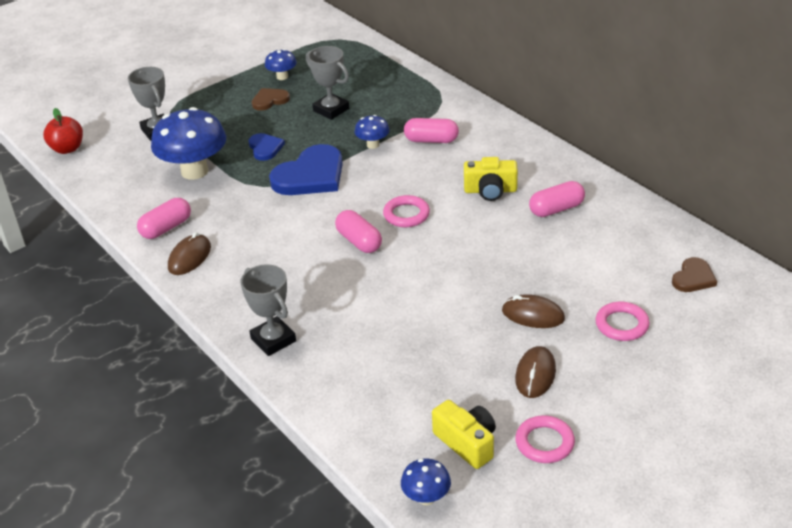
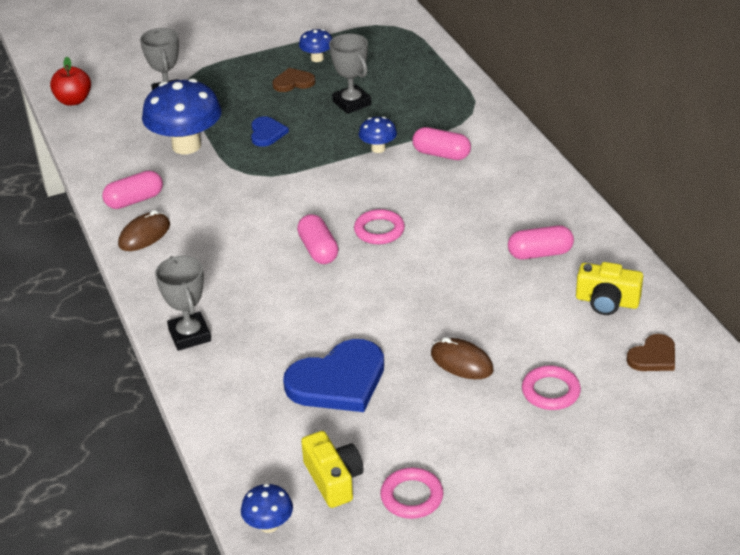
camera: 15 degrees right, 0 degrees up
blue heart [269,144,343,195] -> blue heart moved to [283,339,384,412]
yellow camera [464,157,518,201] -> yellow camera moved to [576,262,643,315]
brown mouse [515,346,556,398] -> none

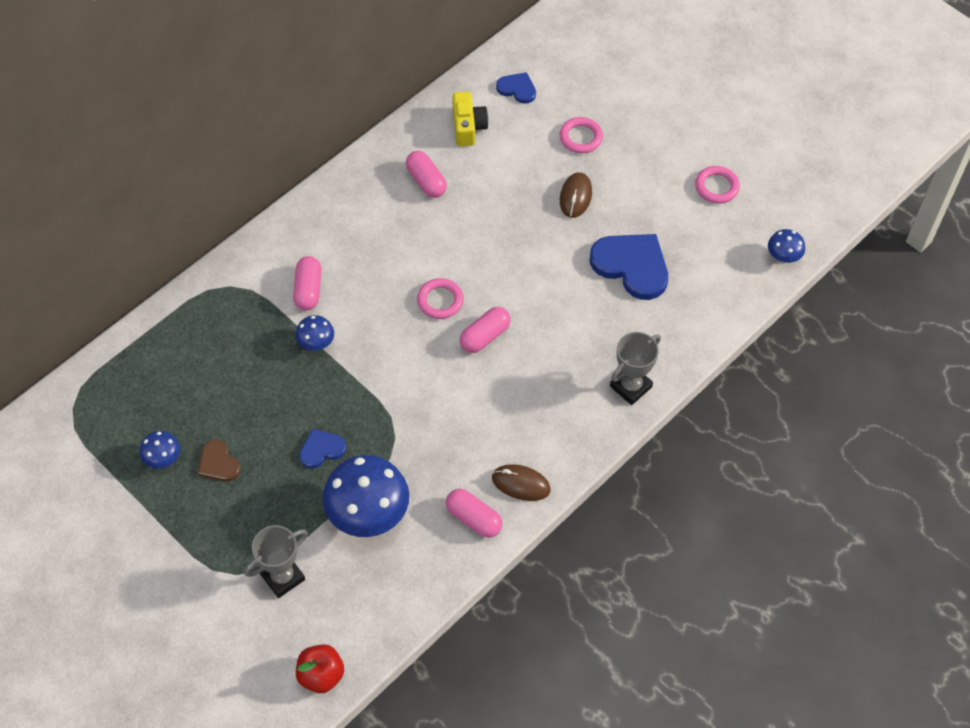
camera: 115 degrees left, 20 degrees up
yellow camera [301,431,363,508] -> none
grey trophy [329,34,371,114] -> none
brown heart [626,334,675,371] -> blue heart [496,72,536,104]

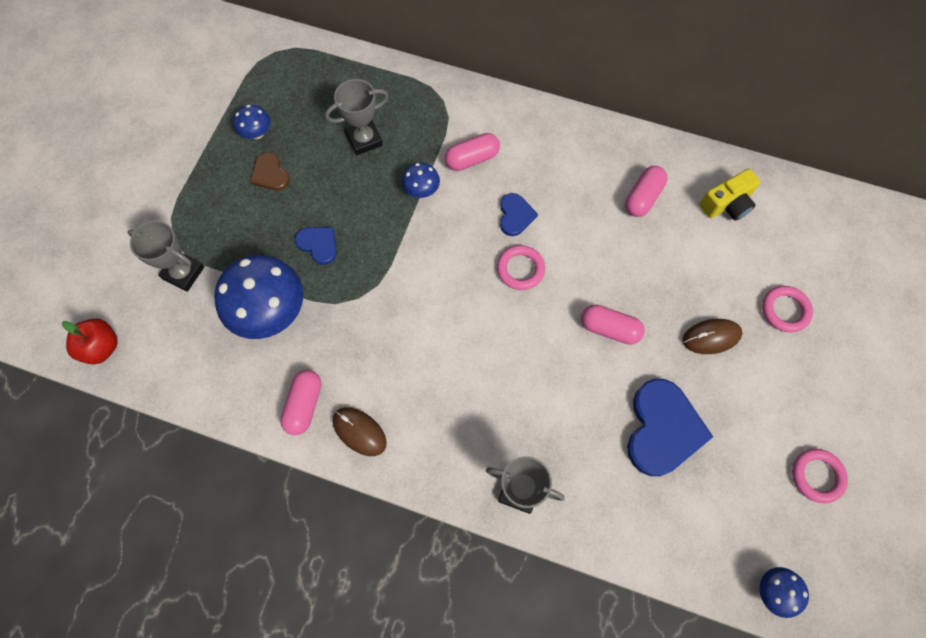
camera: 65 degrees right, 10 degrees up
brown heart [198,440,241,482] -> brown heart turned 60 degrees counterclockwise [250,152,290,191]
pink capsule [460,307,511,353] -> pink capsule moved to [581,304,645,345]
brown mouse [492,464,551,501] -> brown mouse turned 45 degrees counterclockwise [333,407,387,456]
blue heart [496,72,536,104] -> blue heart moved to [500,193,538,236]
none -> grey trophy [325,79,389,155]

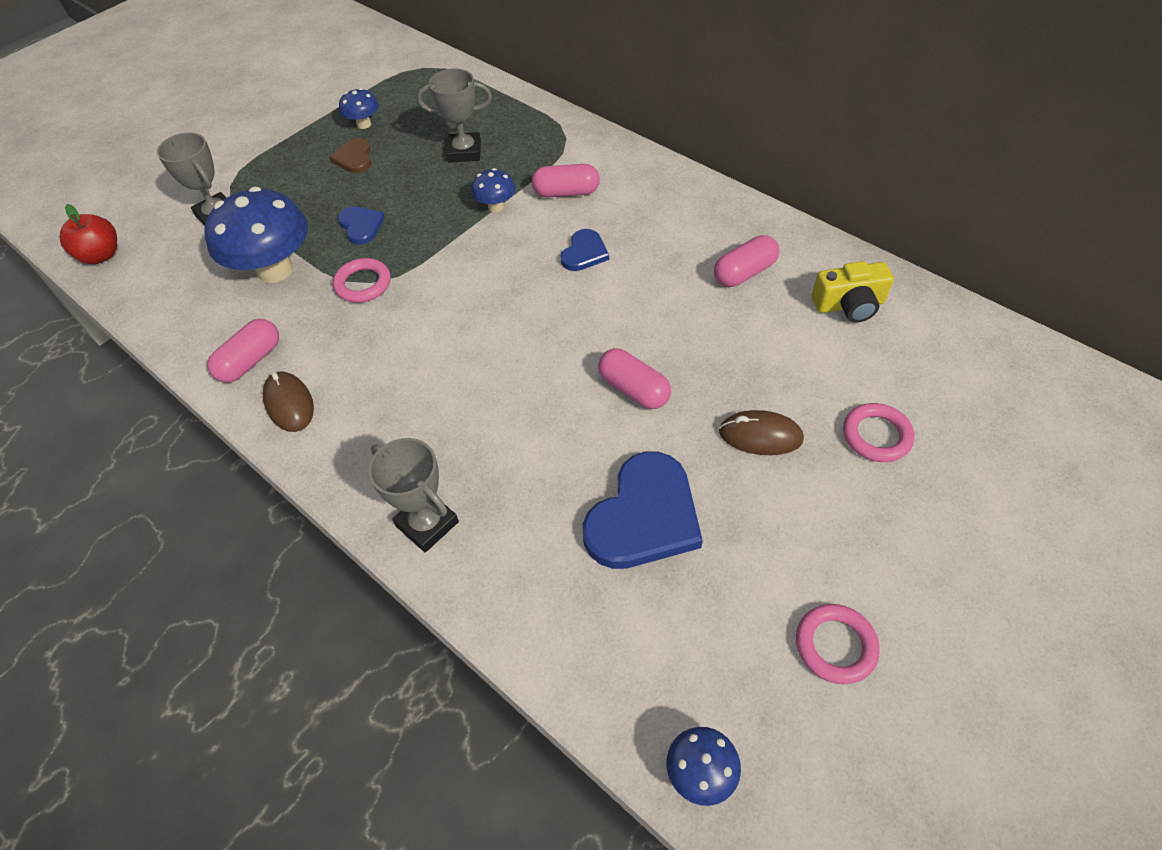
camera: 25 degrees right, 15 degrees down
pink ring [497,245,545,290] -> pink ring moved to [333,258,391,303]

